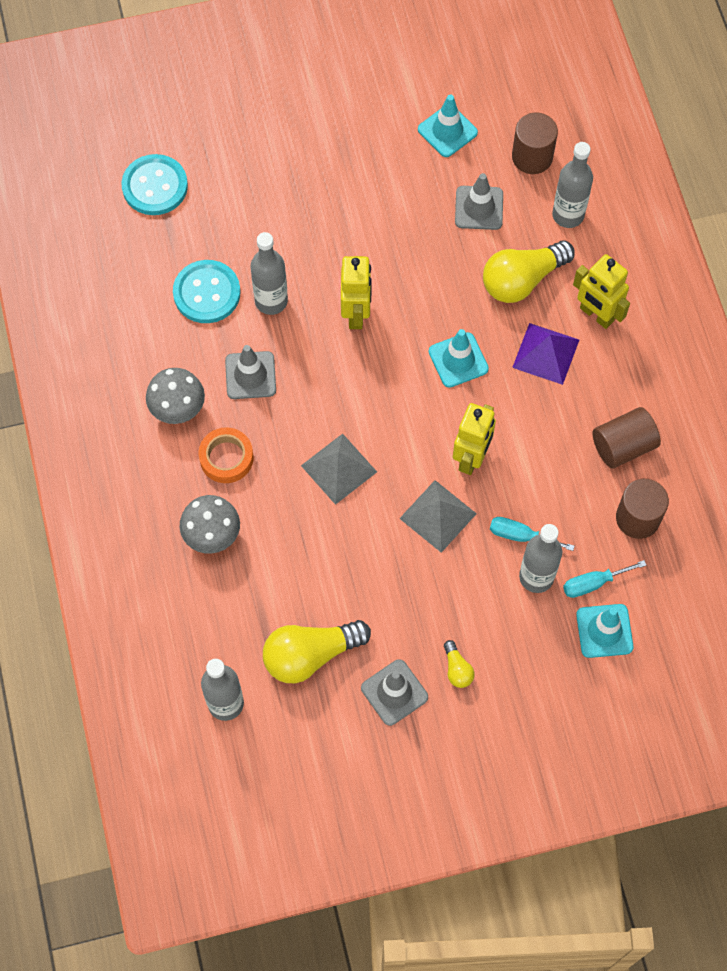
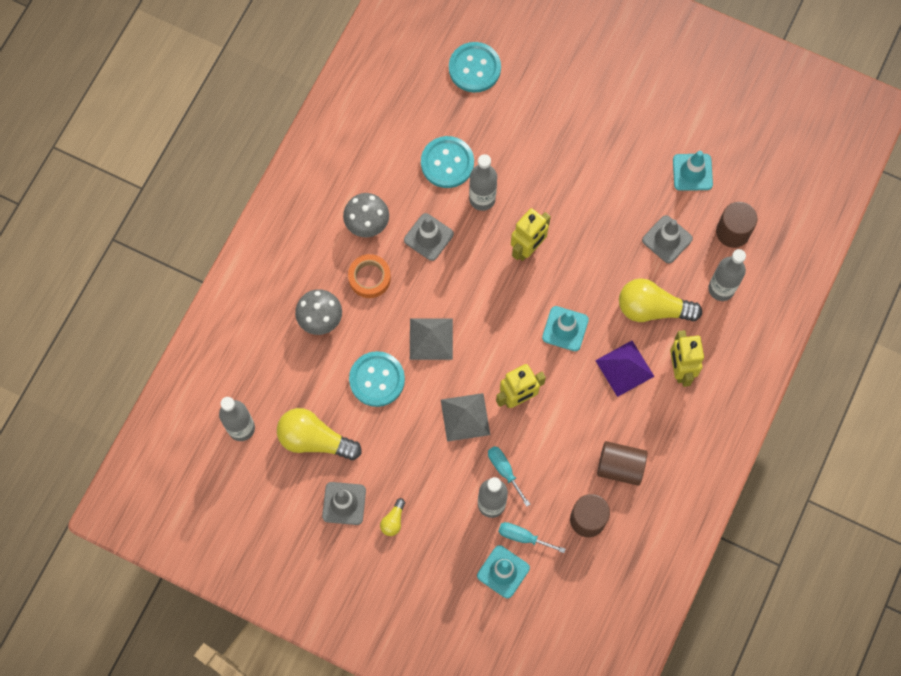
camera: 40 degrees right, 5 degrees up
none -> turquoise button [349,351,405,407]

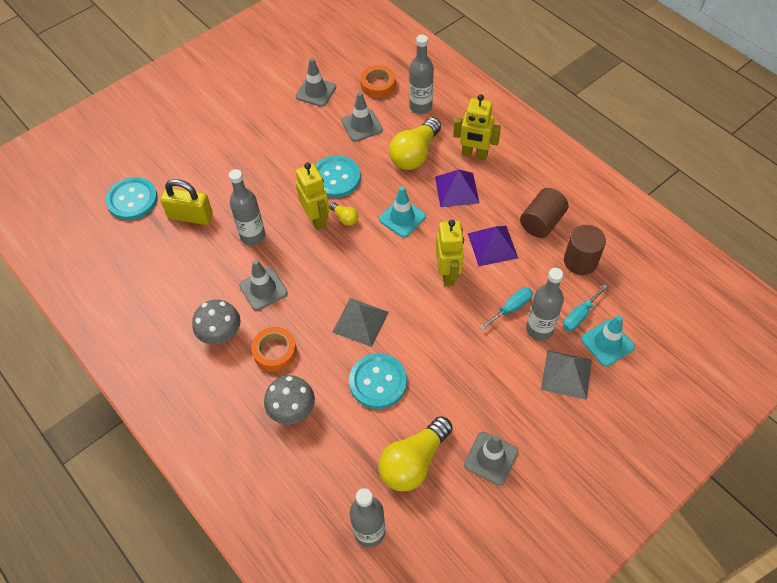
camera: 65 degrees left, 15 degrees down
yellow light bulb [380,498,405,536] -> yellow light bulb moved to [329,202,358,226]
turquoise button [421,136,474,188] -> turquoise button moved to [315,155,361,198]
grey pyramid [441,393,490,442] -> grey pyramid moved to [541,350,592,400]
turquoise screwdriver [488,446,530,507] -> turquoise screwdriver turned 150 degrees clockwise [480,287,533,330]
turquoise traffic cone [673,151,713,191] -> grey traffic cone [296,58,336,107]
brown cylinder [716,202,757,248] -> orange tape [360,65,396,98]
none -> yellow padlock [160,179,213,225]
none -> purple pyramid [468,226,518,266]

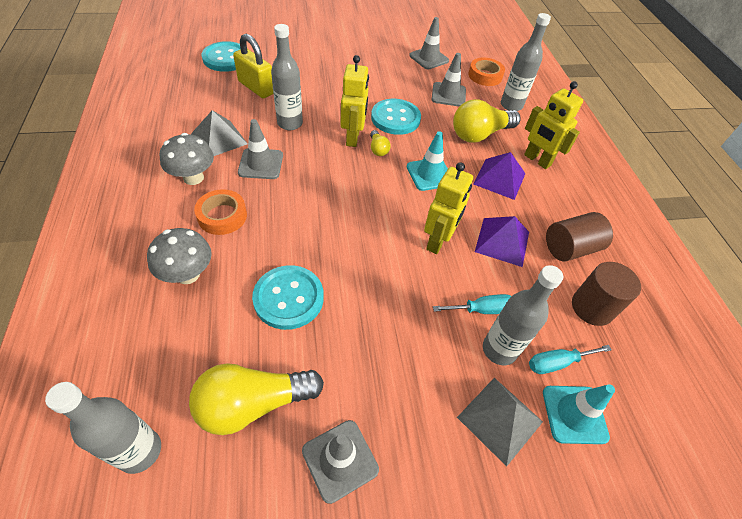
camera: 25 degrees right, 5 degrees down
grey pyramid [332,298,389,347] -> grey pyramid moved to [191,110,248,156]

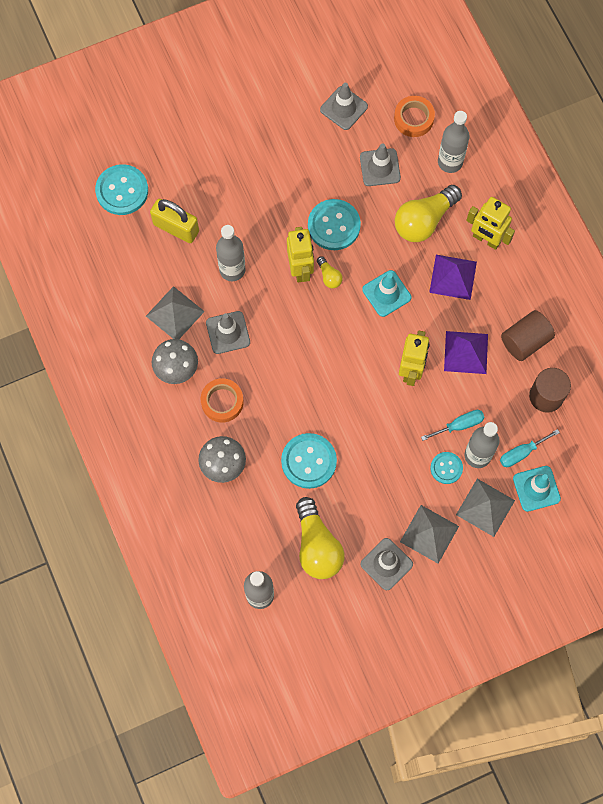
camera: 10 degrees left, 20 degrees up
yellow light bulb [189,363,324,435] -> yellow light bulb turned 75 degrees counterclockwise [296,497,345,579]
none -> grey pyramid [400,505,459,563]
none -> turquoise button [430,452,463,484]

